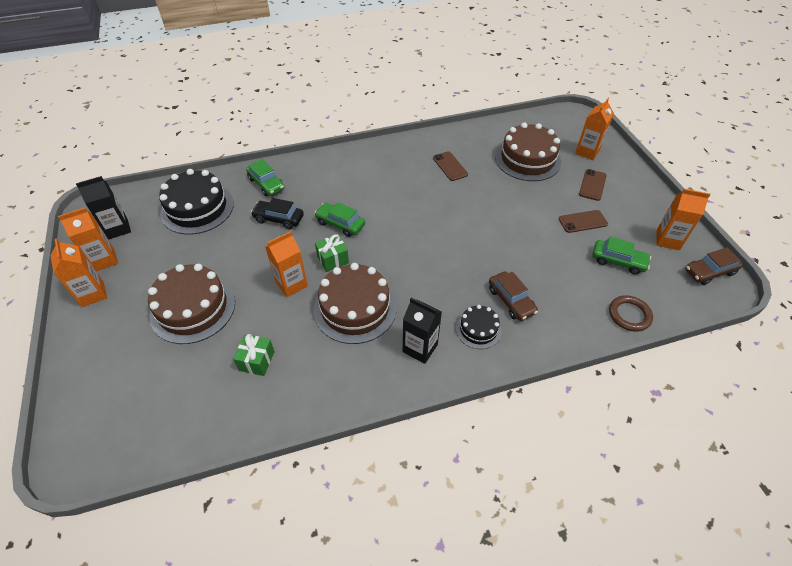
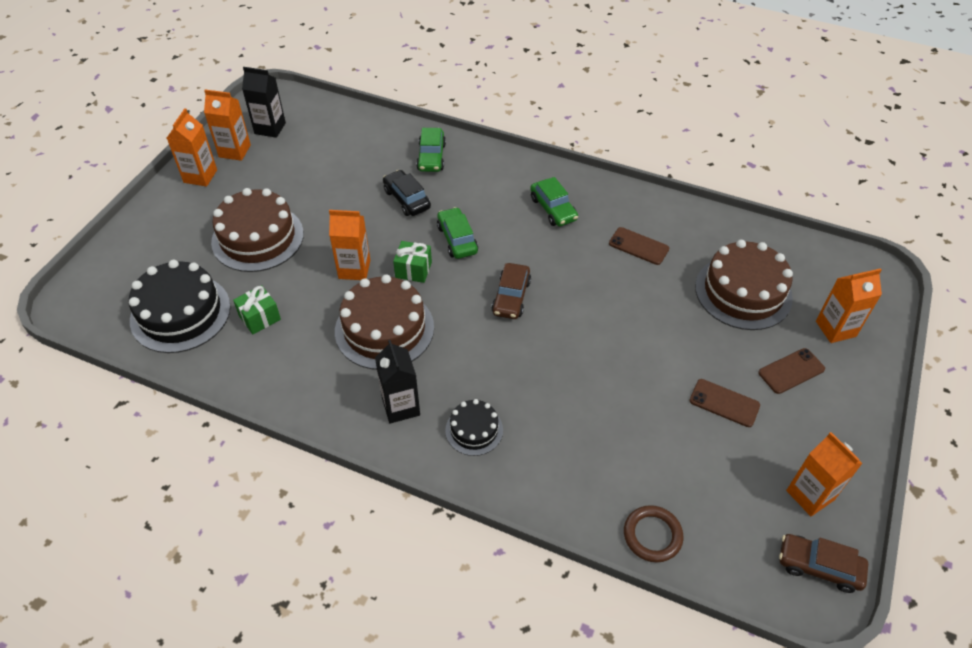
camera: 40 degrees right, 0 degrees up
black cake [159,169,234,234] -> black cake moved to [129,260,231,353]
brown phone [433,151,468,181] -> brown phone turned 75 degrees counterclockwise [609,227,669,265]
brown car [489,271,538,321] -> brown car moved to [491,263,531,319]
green car [593,236,651,275] -> green car moved to [530,177,578,226]

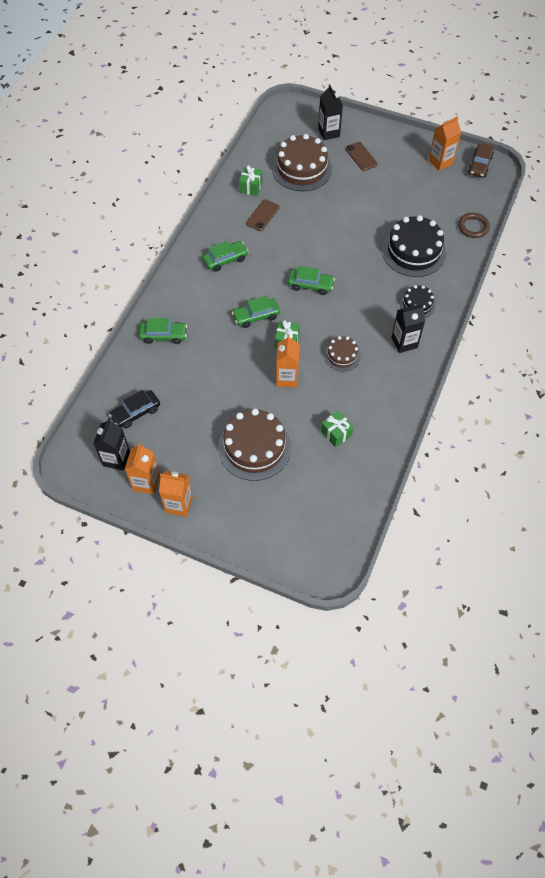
camera: 90 degrees left, 10 degrees up
black cake [129,260,231,353] -> black cake moved to [382,215,446,277]
brown cake [335,274,434,370] -> brown cake [324,336,361,371], size x0.53
black car [383,170,431,216] -> black car moved to [109,390,160,429]
brown car [491,263,531,319] -> green car [288,266,335,295]
brown phone [689,379,760,427] -> none
orange carton [816,268,882,343] -> black carton [318,84,343,140]
none -> green gift [239,165,262,196]

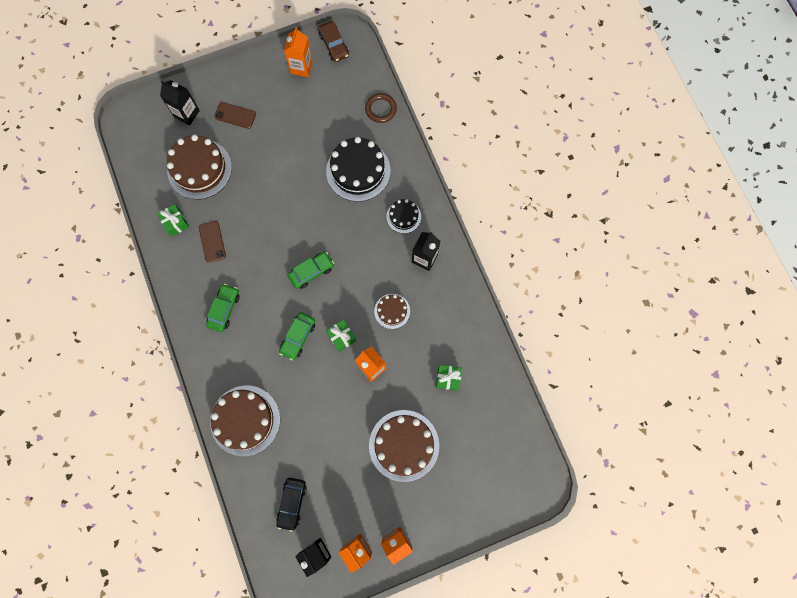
camera: 45 degrees left, 15 degrees up
green car [139,318,187,344] -> brown cake [210,386,280,456]

